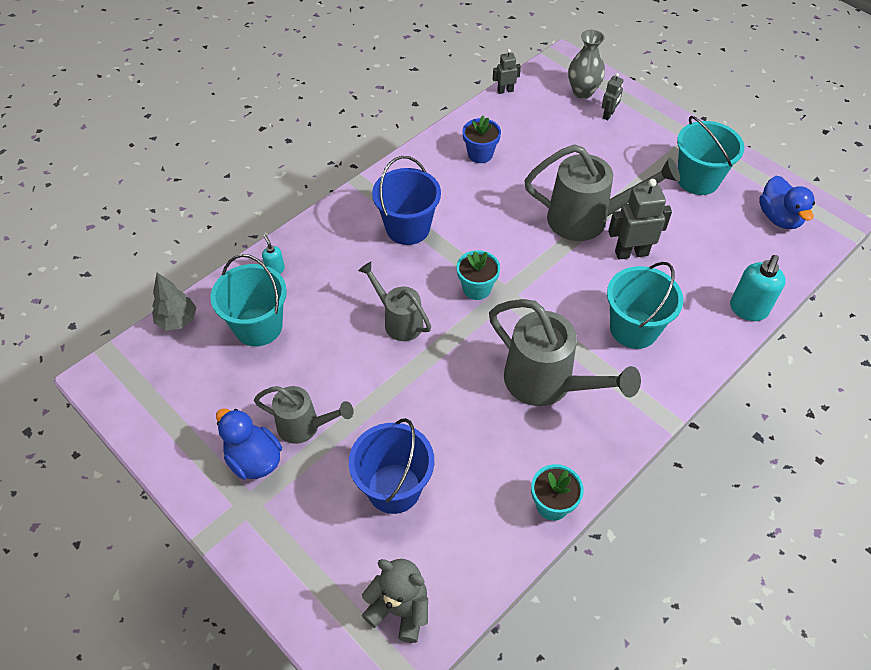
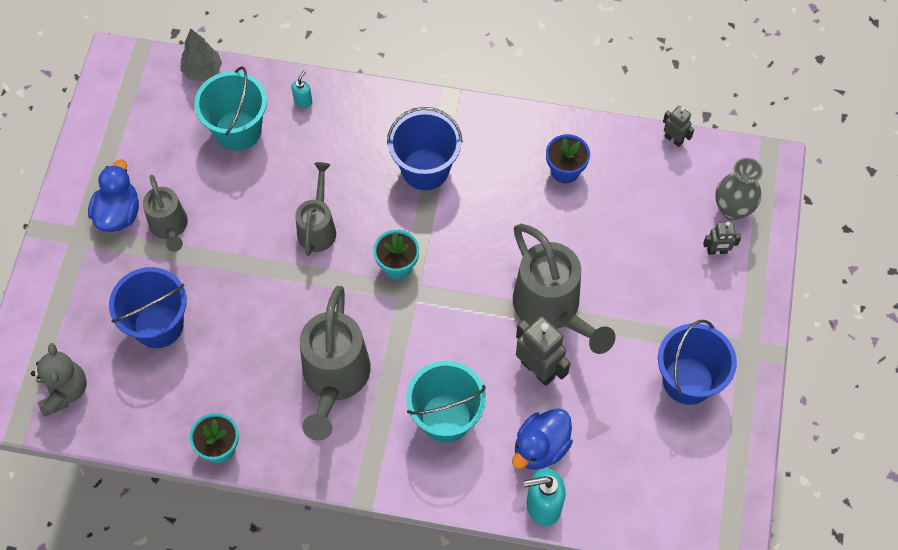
camera: 55 degrees right, 10 degrees up
turquoise bucket [677,116,744,195] -> blue bucket [658,320,737,405]
blue duck [759,176,815,229] -> blue duck moved to [512,409,573,470]

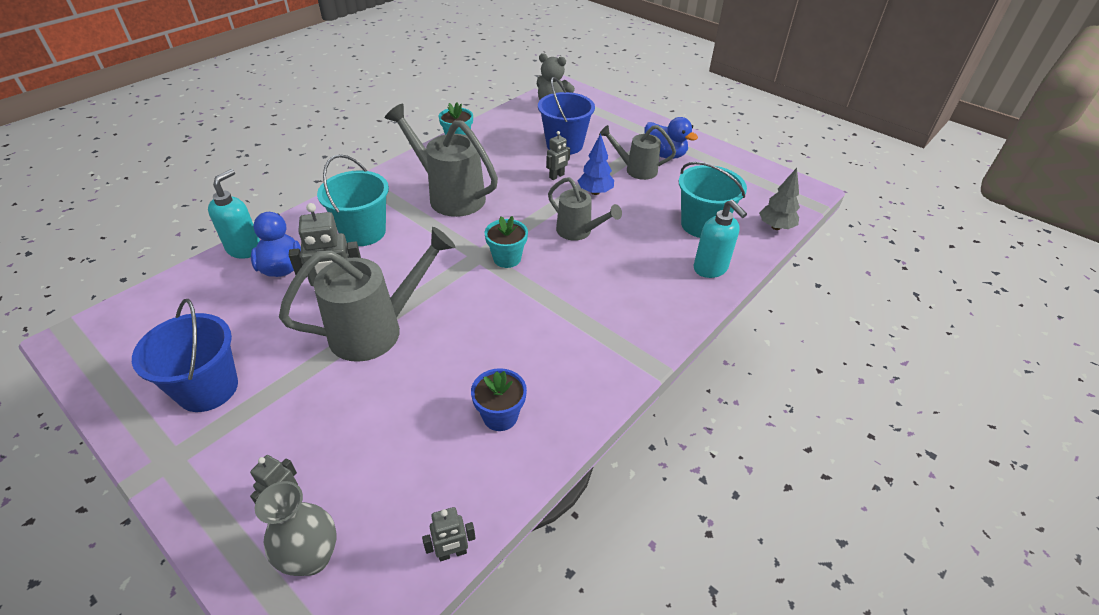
camera: 120 degrees right, 20 degrees down
turquoise soap dispenser [291,70,312,108] -> turquoise soap dispenser [694,200,747,278], size x1.95
blue bucket [387,107,463,190] -> none
grey watering can [513,224,615,354] -> grey watering can turned 150 degrees clockwise [279,227,455,362]
none -> grey robot [546,131,570,180]
none -> blue tree [578,133,614,195]

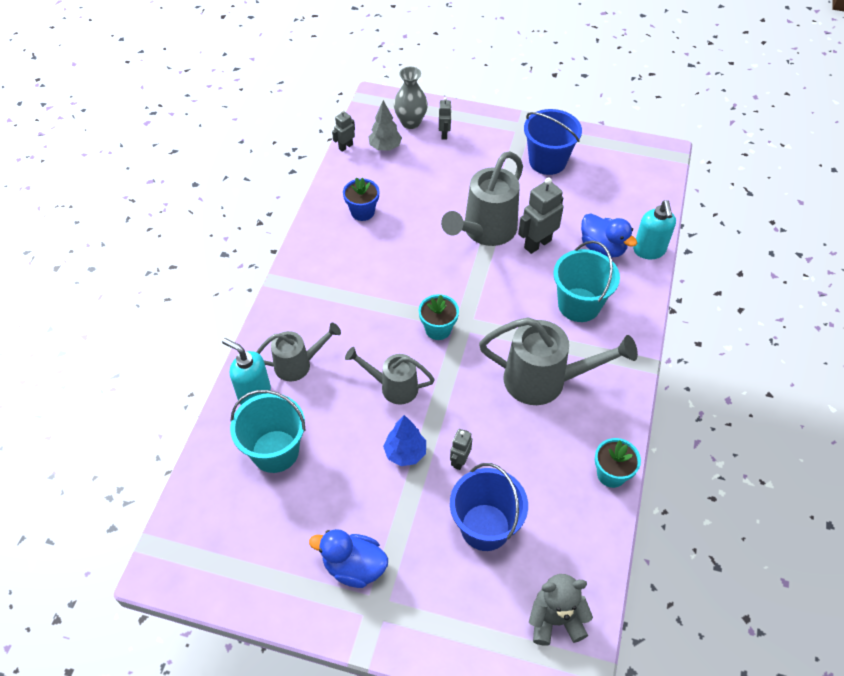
camera: 155 degrees right, 10 degrees up
grey watering can [599,125,676,180] -> grey watering can moved to [256,322,341,381]
grey tree [759,168,800,230] -> grey tree moved to [368,100,402,151]

